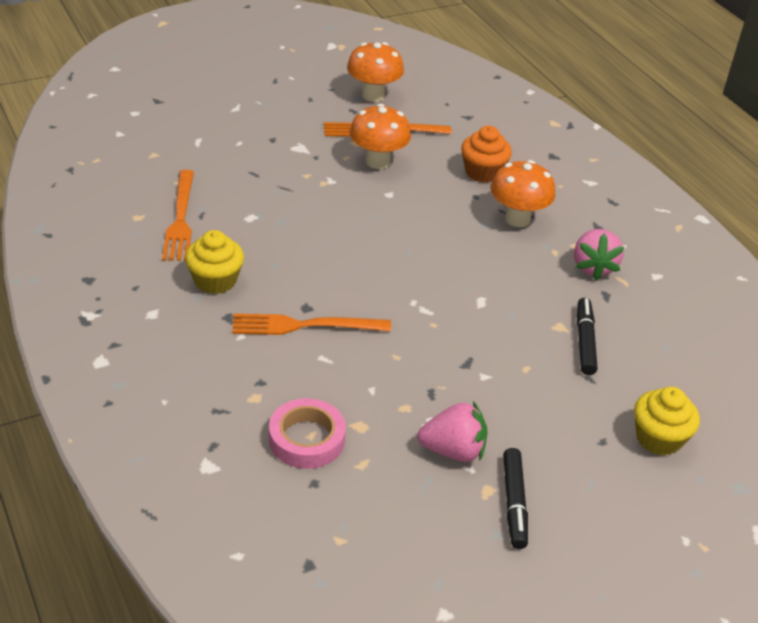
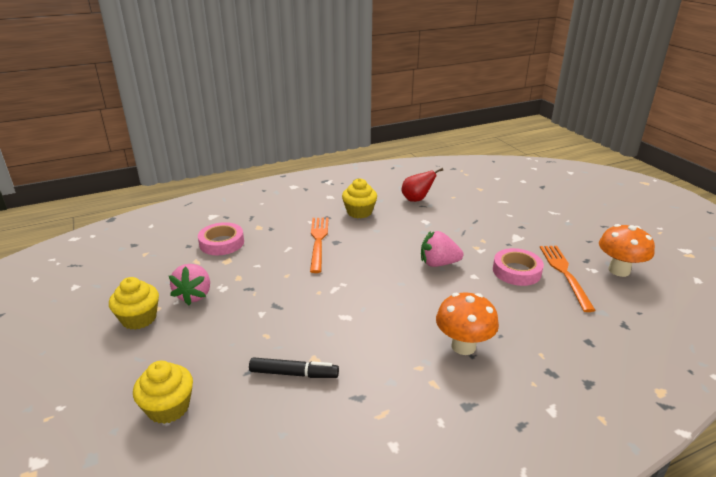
camera: 95 degrees right, 10 degrees down
orange fork [162,170,194,261] -> red pear [401,168,443,202]
orange mushroom [349,104,411,169] -> pink tape [493,248,544,286]
orange cupcake [461,126,512,183] -> none
black marker [503,448,528,549] -> yellow cupcake [109,277,159,330]
pink strawberry [574,229,625,280] -> pink strawberry moved to [421,231,463,267]

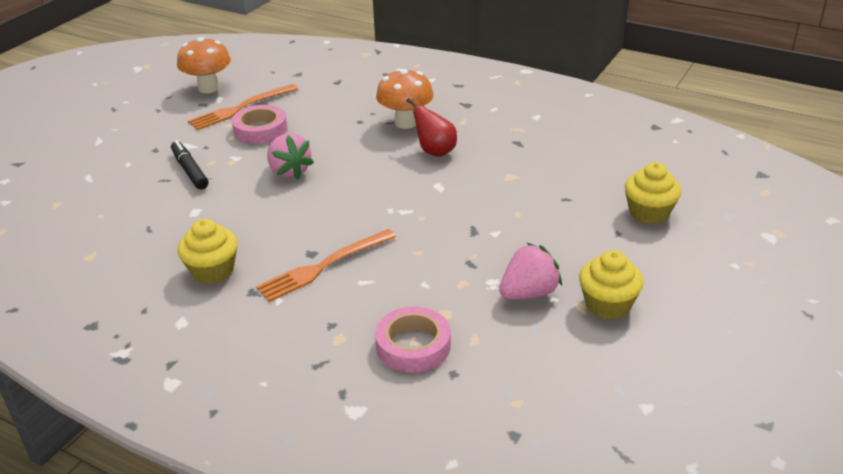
camera: 125 degrees left, 5 degrees up
black marker [249,357,339,378] -> black marker moved to [171,140,208,189]
red pear [401,168,443,202] -> red pear moved to [407,98,457,157]

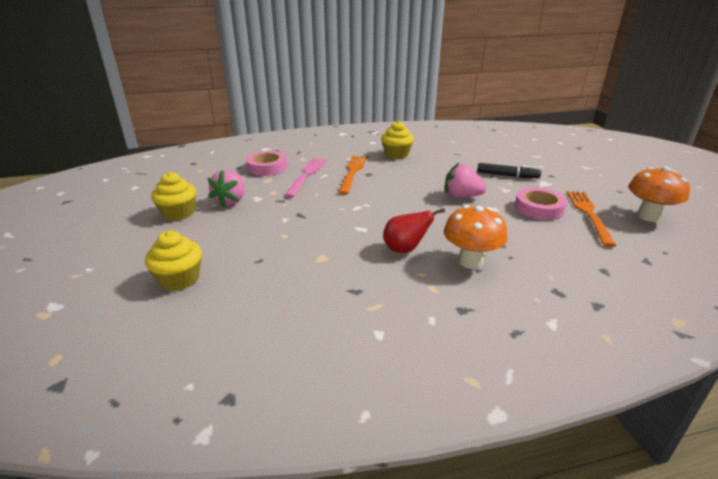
camera: 135 degrees right, 5 degrees down
none -> pink fork [284,158,327,198]

